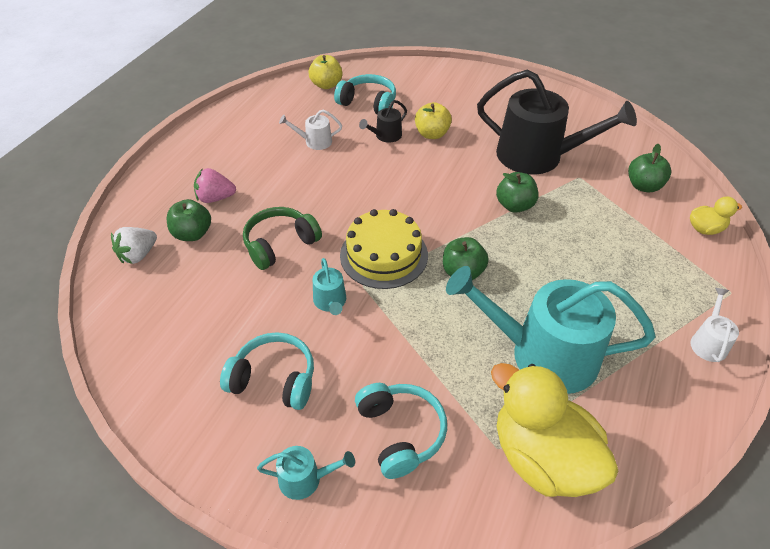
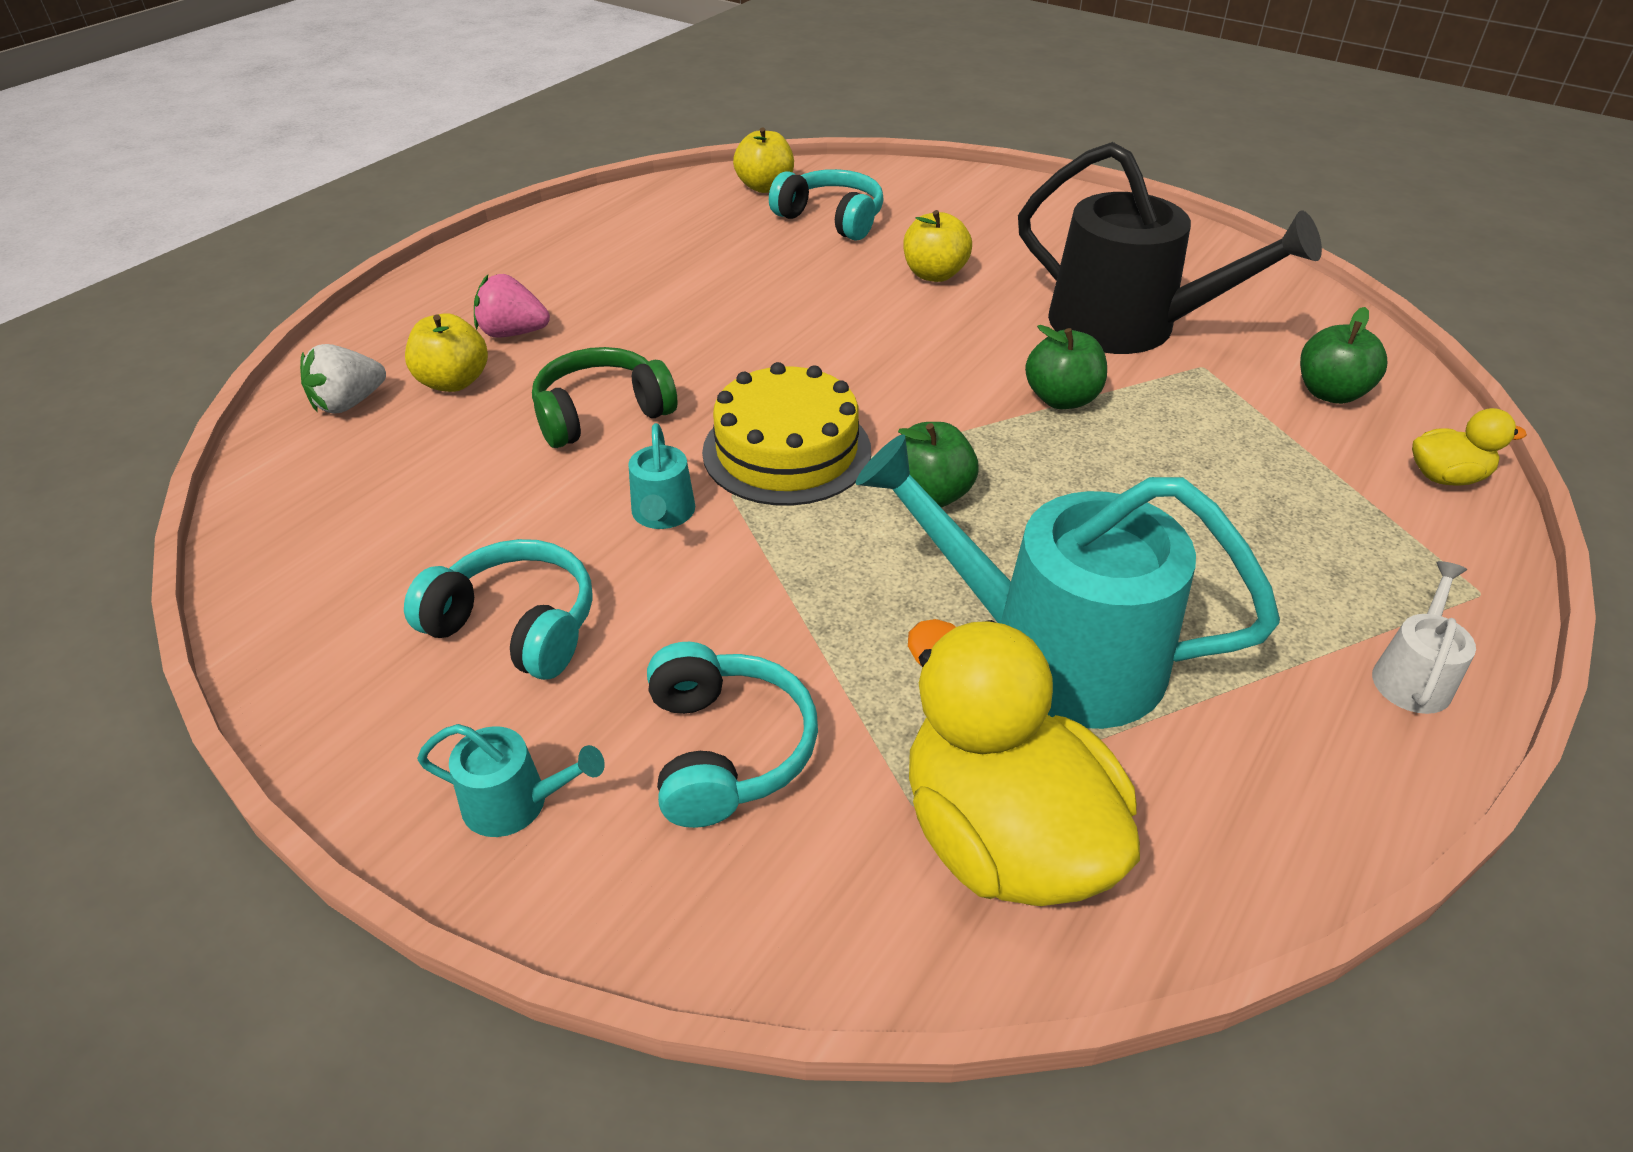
camera: 10 degrees right, 5 degrees down
green apple [167,199,211,241] -> yellow apple [405,313,488,392]
white watering can [279,109,342,150] -> none
black watering can [359,100,407,143] -> none

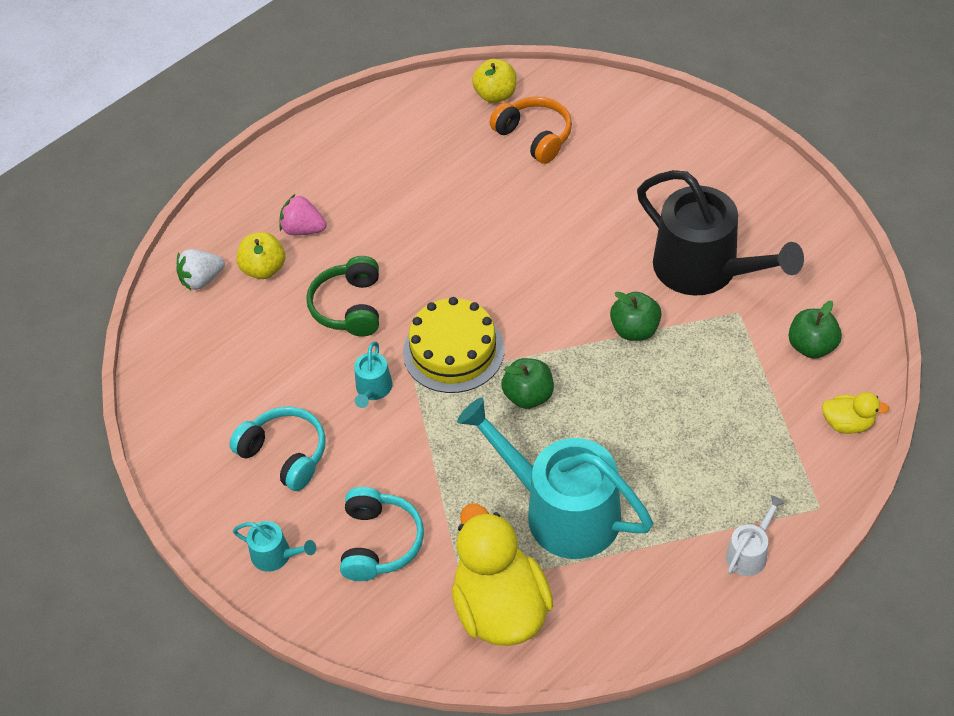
camera: 15 degrees right, 10 degrees up
green headphones [532,347,678,448] -> green headphones turned 75 degrees counterclockwise [306,256,379,336]
turquoise headphones [769,169,884,240] -> orange headphones [490,97,572,164]
yellow apple [903,210,972,282] -> none

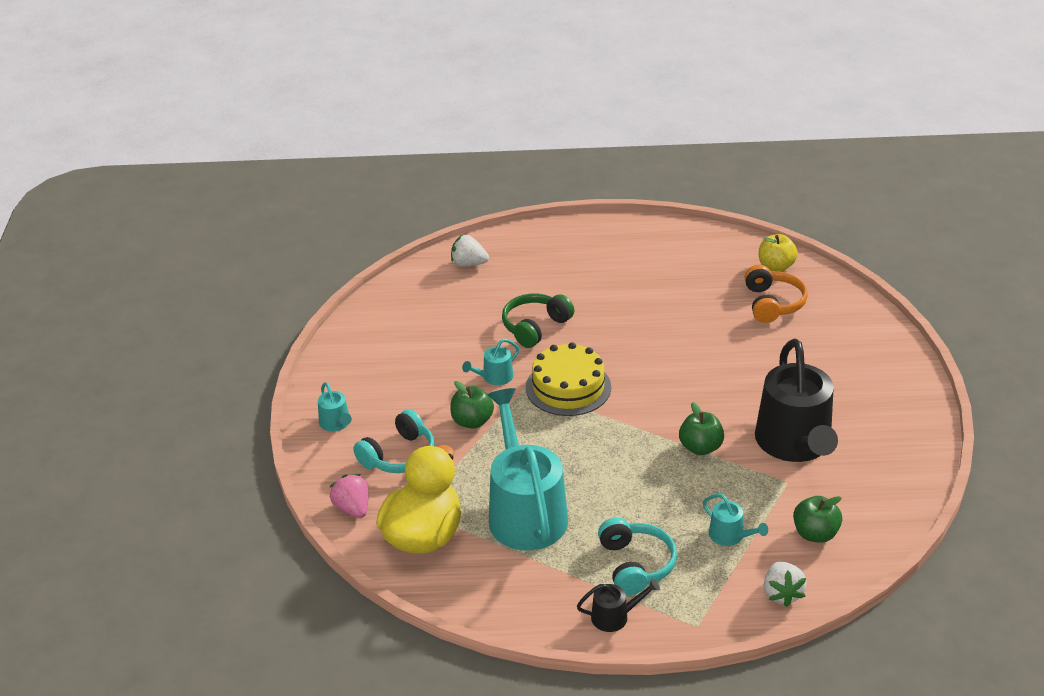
camera: 40 degrees right, 15 degrees down
turquoise headphones [229,407,326,491] -> turquoise headphones moved to [598,518,677,595]
yellow apple [237,232,285,279] -> none
pink strawberry [279,194,327,235] -> pink strawberry moved to [330,474,368,518]
green apple [501,358,554,409] -> green apple moved to [450,381,494,429]
white watering can [726,495,785,576] -> black watering can [577,579,660,632]
yellow duck [822,392,889,434] -> white strawberry [764,562,807,607]
none -> turquoise watering can [703,494,768,546]

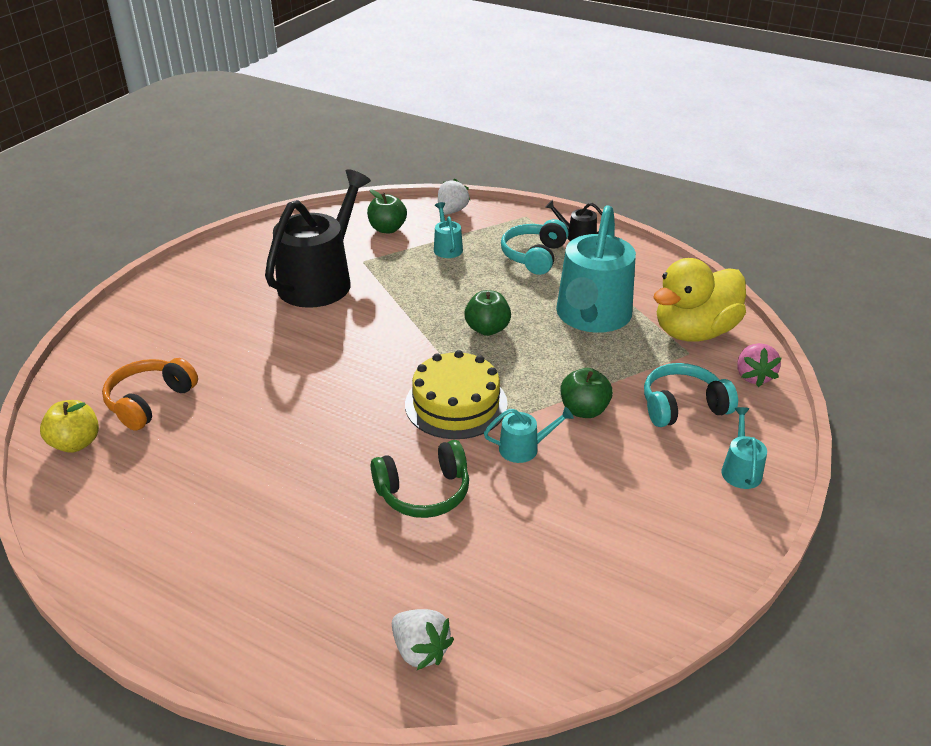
camera: 150 degrees left, 0 degrees up
green apple [679,402,724,455] -> green apple moved to [464,290,511,336]

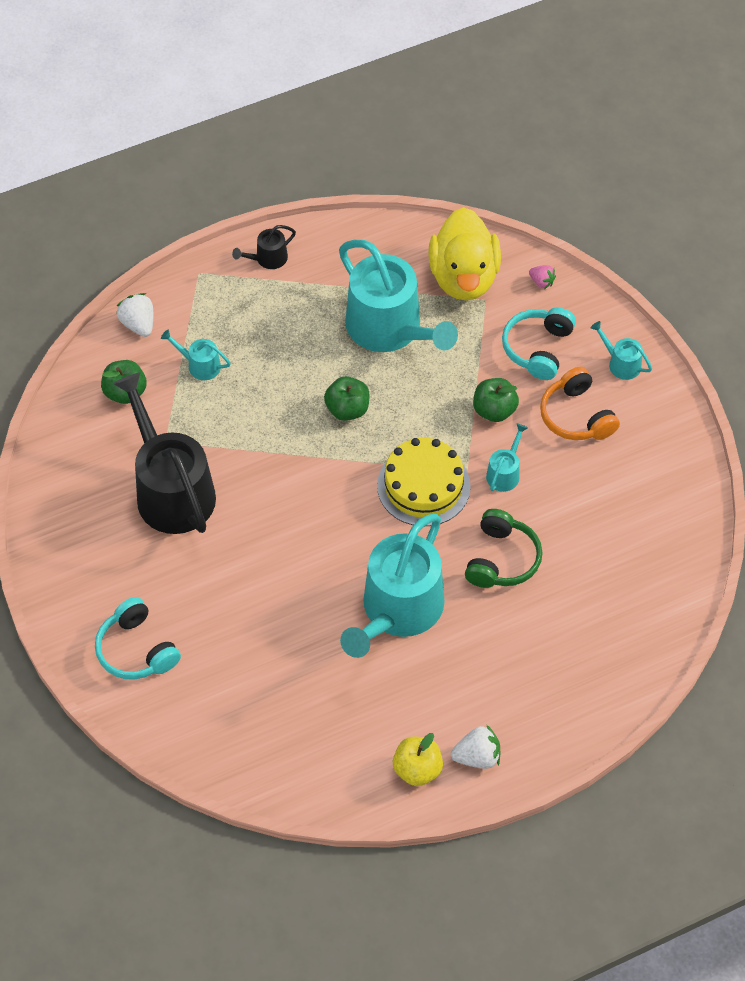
camera: 55 degrees left, 20 degrees up
yellow apple [40,400,99,453] -> yellow apple moved to [393,733,443,786]
orange headphones [102,358,198,431] -> orange headphones moved to [540,367,620,440]
white strawberry [392,609,454,670] -> white strawberry moved to [451,724,500,769]
turquoise headphones [501,219,569,275] -> turquoise headphones moved to [95,597,181,680]
pink strawberry [737,343,782,387] -> pink strawberry [529,265,556,289], size x0.63
none -> turquoise watering can [340,513,445,658]

